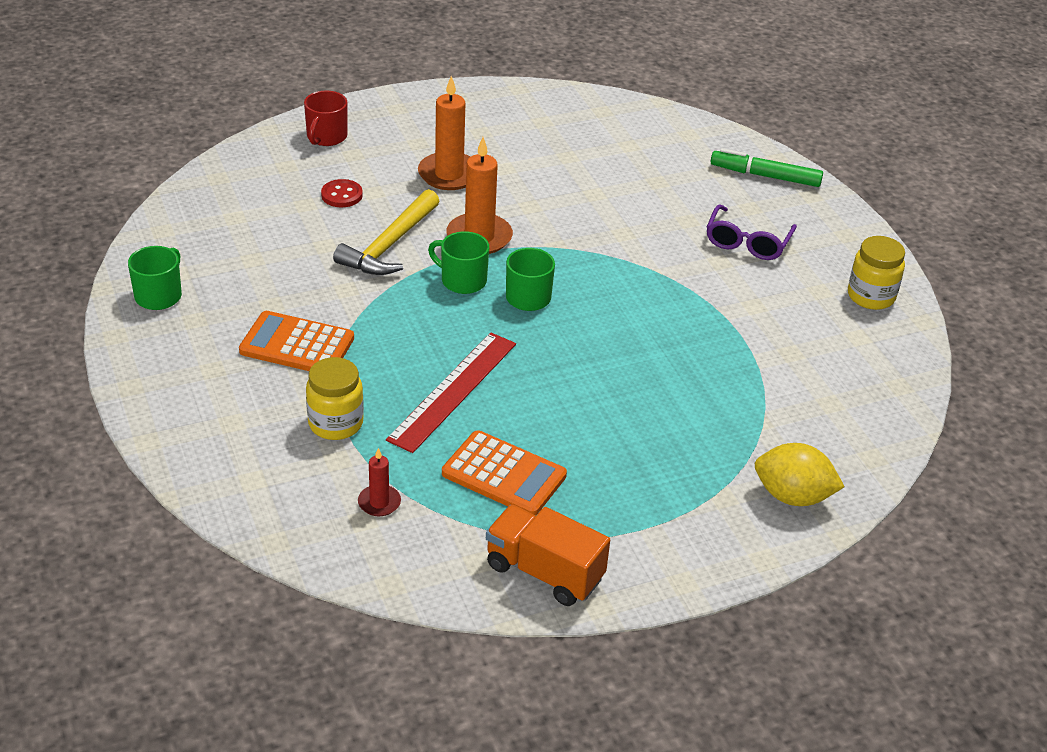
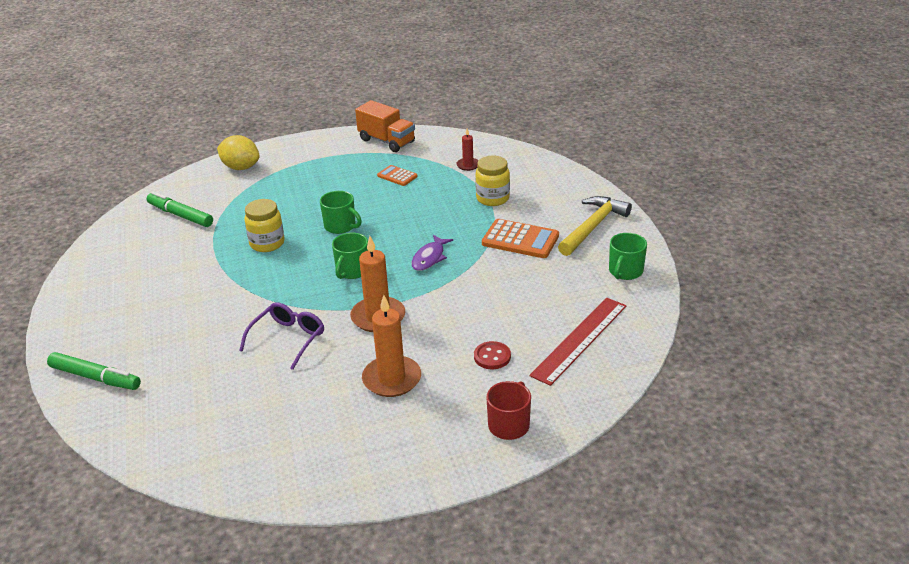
camera: 170 degrees left, 5 degrees down
yellow hammer [333,189,439,275] -> yellow hammer moved to [558,196,632,256]
red ruler [386,332,516,453] -> red ruler moved to [529,298,627,386]
green mug [428,231,489,294] -> green mug moved to [320,191,362,234]
orange calculator [442,430,567,516] -> orange calculator [377,165,417,186], size x0.57
purple glasses [707,204,797,260] -> purple glasses moved to [239,302,324,370]
yellow jar [848,236,905,310] -> yellow jar moved to [244,199,285,252]
none -> green marker [147,192,213,227]
none -> purple fish [412,235,453,271]

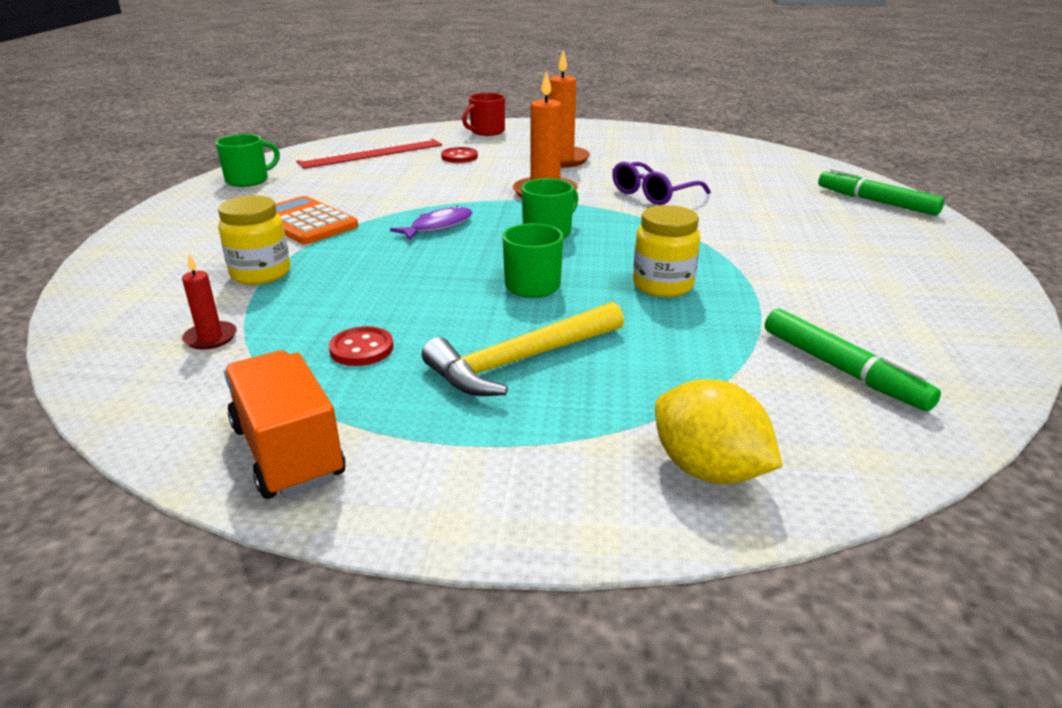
camera: 160 degrees left, 5 degrees down
orange calculator [377,165,417,186] -> red button [329,326,394,366]
yellow hammer [558,196,632,256] -> yellow hammer moved to [422,302,624,396]

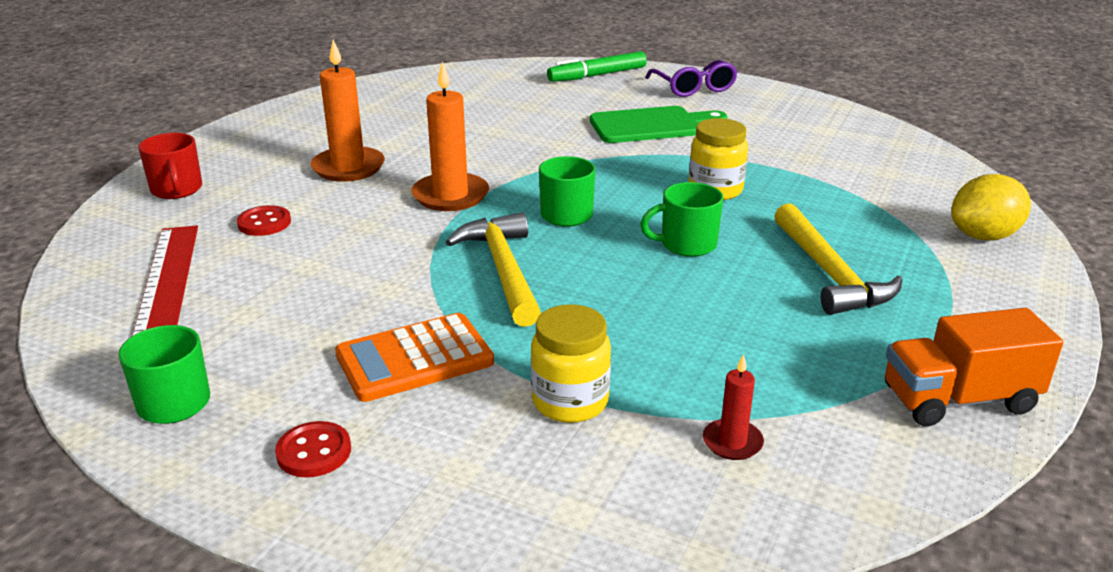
camera: 70 degrees left, 0 degrees up
red button [329,326,394,366] -> red button moved to [275,421,351,477]
purple fish [390,206,472,240] -> yellow hammer [446,212,541,327]
purple glasses [612,161,711,205] -> purple glasses moved to [645,60,738,97]
green marker [765,309,941,411] -> none
none -> green cutting board [590,106,728,143]

